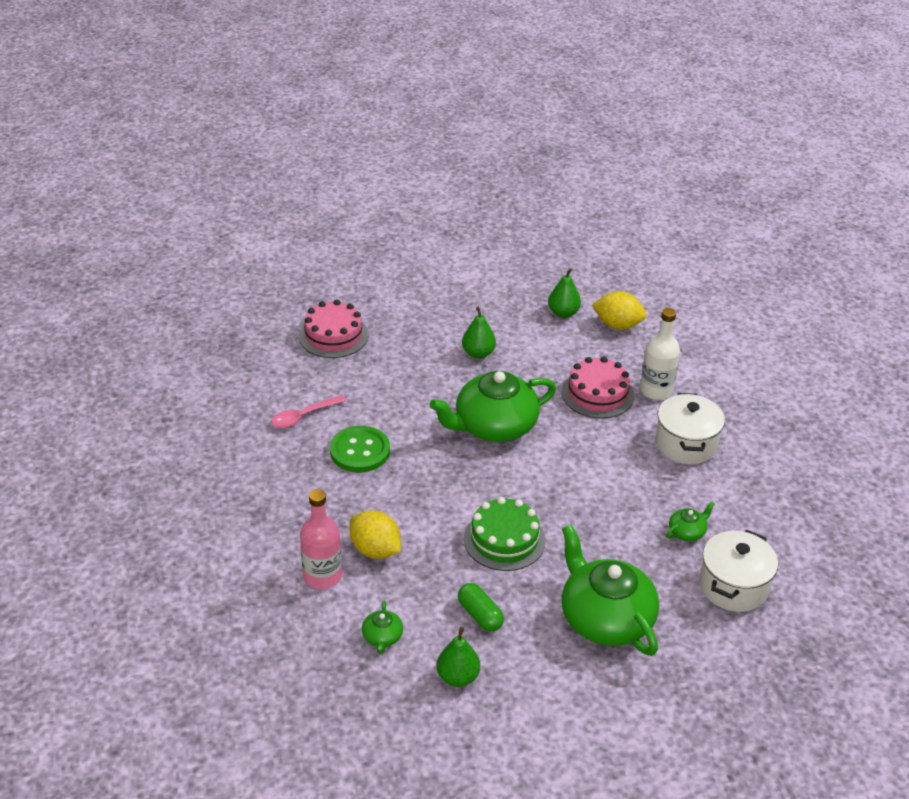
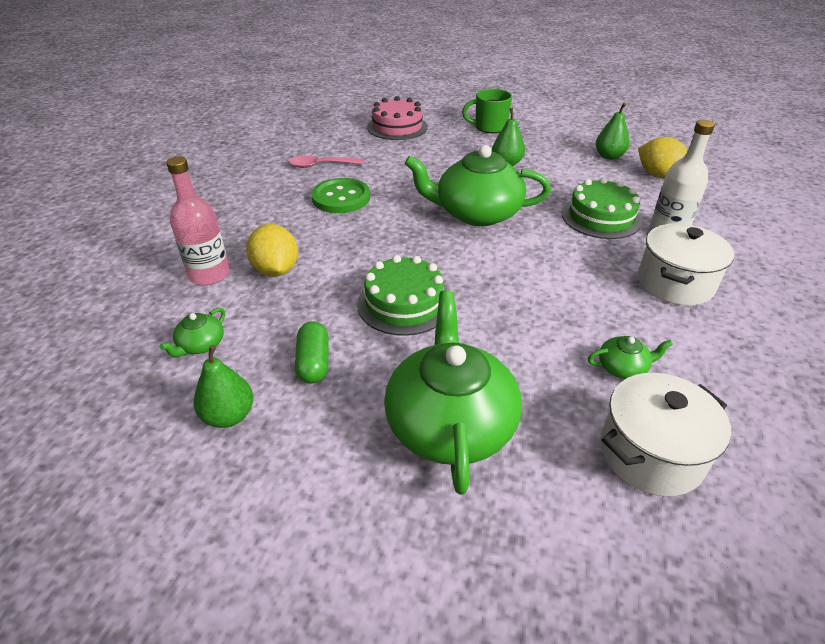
camera: 30 degrees right, 0 degrees up
pink cake [562,356,634,419] -> green cake [562,177,642,239]
none -> green mug [462,89,512,133]

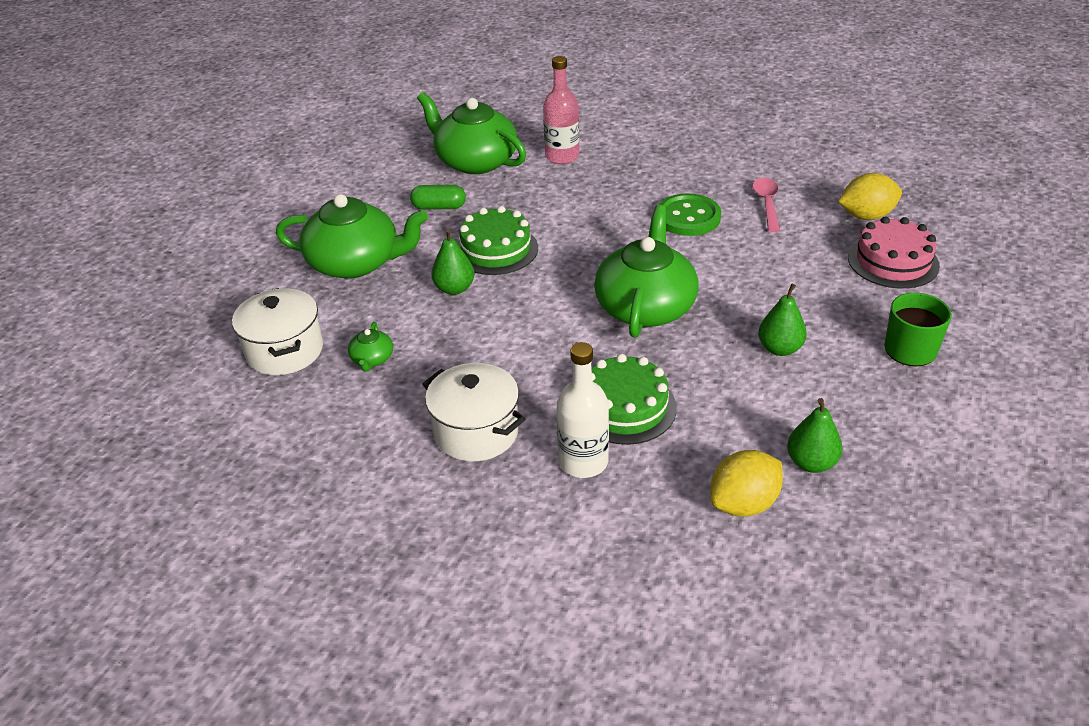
camera: 100 degrees right, 0 degrees up
green teapot [160,308,225,357] -> green teapot [417,92,526,174], size x2.38
green pear [194,345,253,428] -> green pear moved to [431,229,475,295]
yellow lemon [246,224,298,277] -> yellow lemon moved to [838,173,902,220]

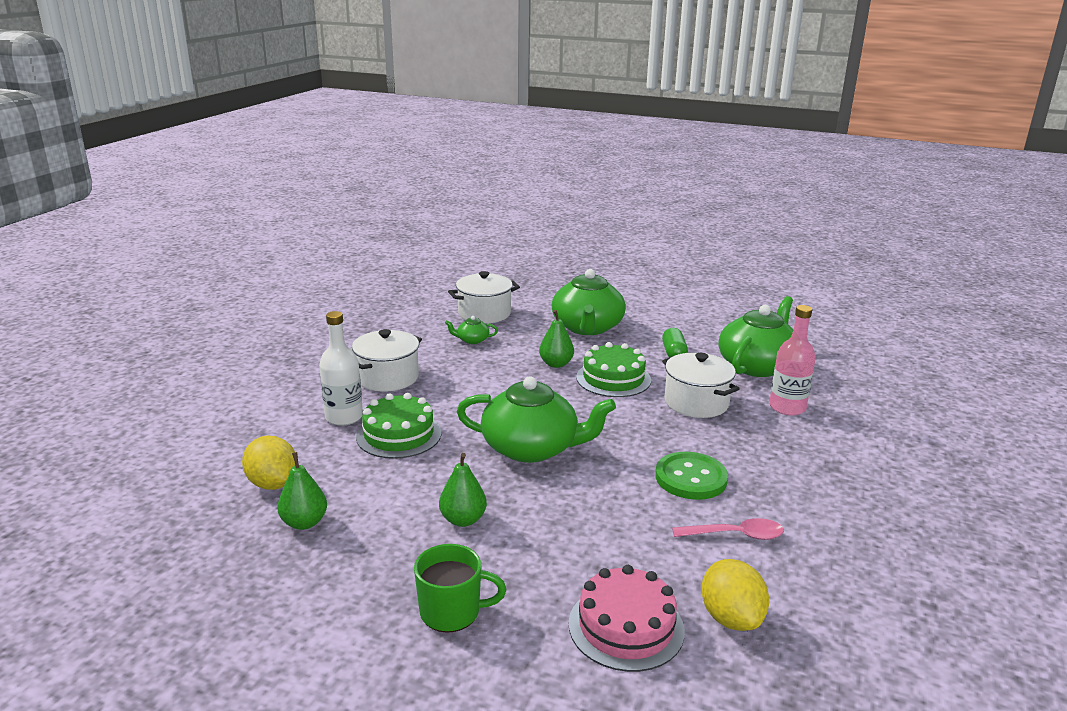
camera: 85 degrees right, 15 degrees down
none -> white pot [662,352,740,418]

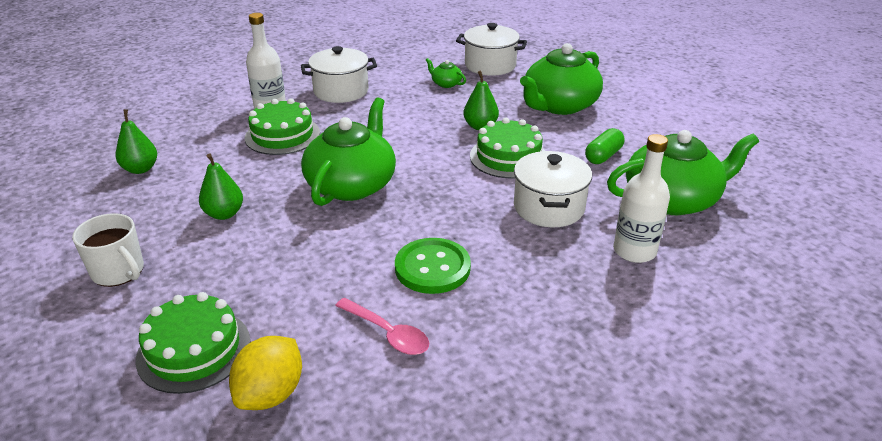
camera: 40 degrees right, 10 degrees up
yellow lemon [242,436,295,490] -> none
green mug [414,544,506,633] -> white mug [72,213,144,287]
green teapot [457,376,616,463] -> green teapot turned 120 degrees counterclockwise [301,97,396,206]
pink cake [569,565,685,672] -> green cake [136,292,250,394]
pink bottle [769,305,816,416] -> white bottle [613,134,670,263]

